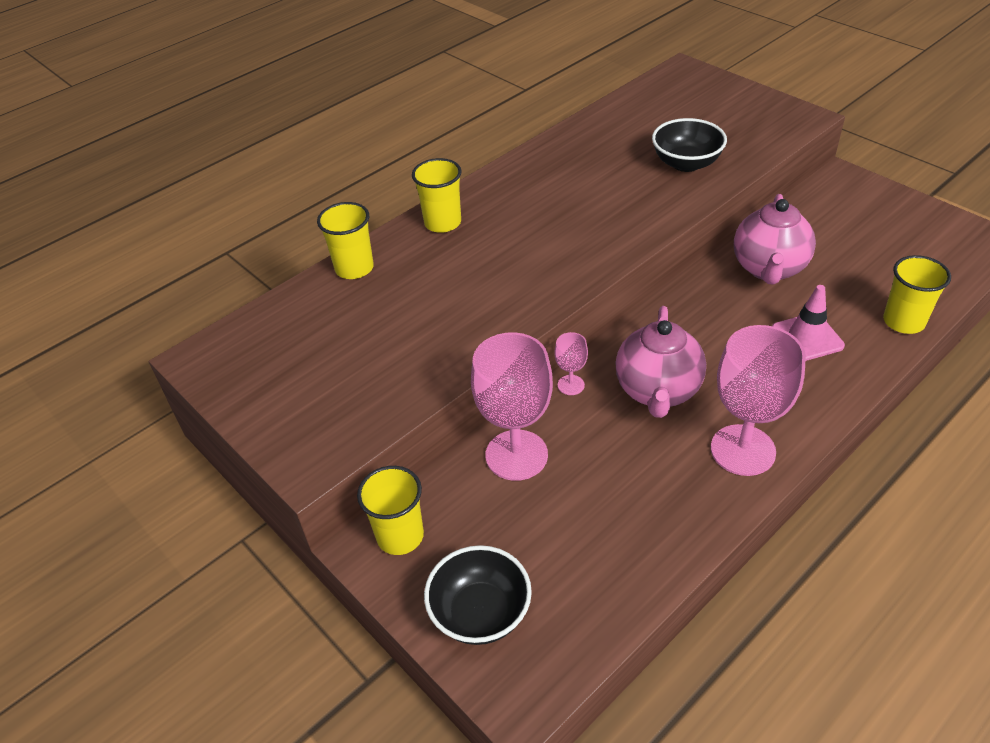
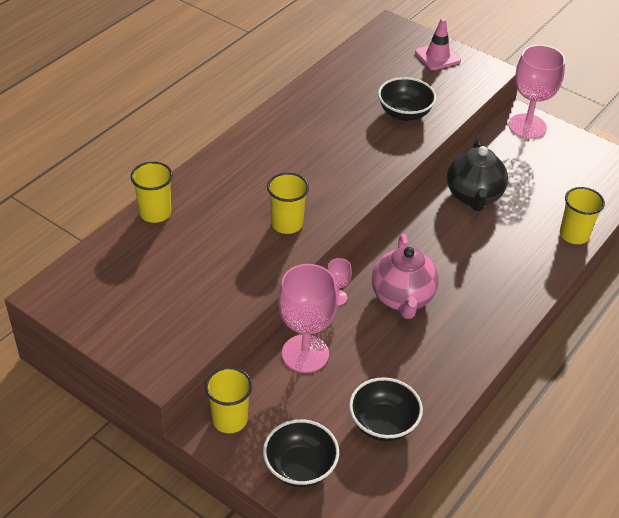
camera: 15 degrees left, 0 degrees up
yellow cup [412,158,462,233] -> yellow cup moved to [267,173,309,234]
pink goblet [711,325,806,476] -> pink goblet moved to [508,45,565,139]
pink teapot [734,194,816,285] -> black teapot [447,138,508,211]
pink traffic cone [772,285,845,361] -> pink traffic cone moved to [415,18,461,70]
none -> black bowl [349,377,423,442]

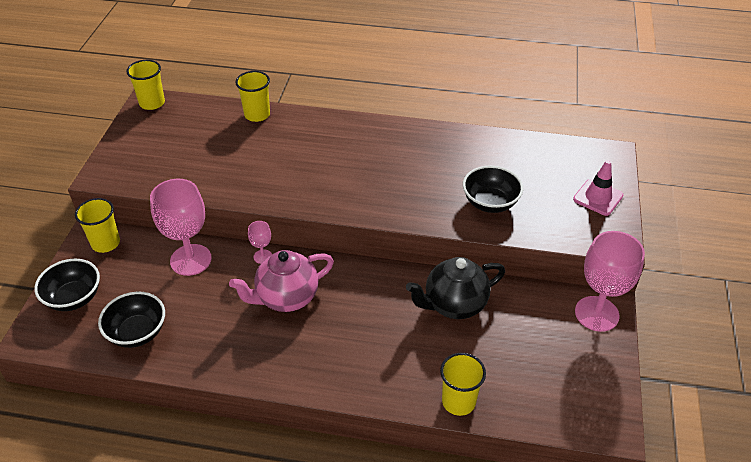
camera: 65 degrees right, 0 degrees up
yellow cup [267,173,309,234] -> yellow cup moved to [126,60,165,110]

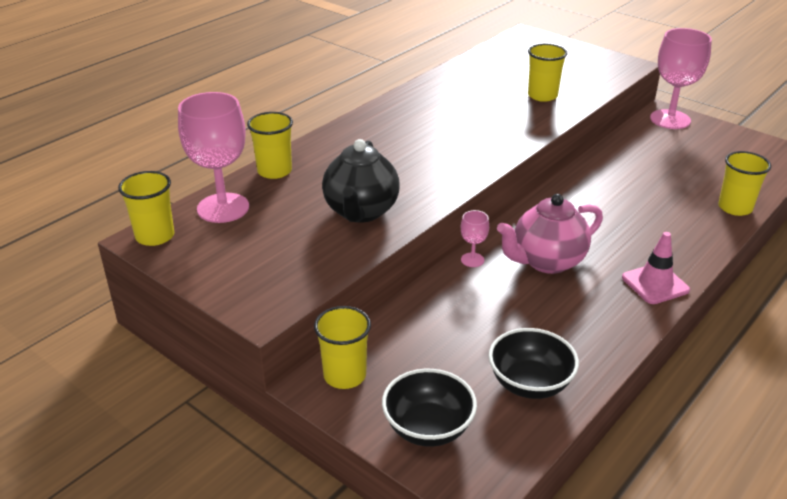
camera: 60 degrees left, 10 degrees down
pink goblet [150,179,212,276] -> pink goblet moved to [178,92,249,223]
pink teapot [229,250,334,312] -> pink teapot turned 60 degrees clockwise [497,194,603,274]
black teapot [406,257,505,319] -> black teapot moved to [322,139,400,223]
black bowl [463,166,523,213] -> yellow cup [528,44,567,102]
pink traffic cone [573,160,623,216] -> pink traffic cone moved to [622,232,690,304]

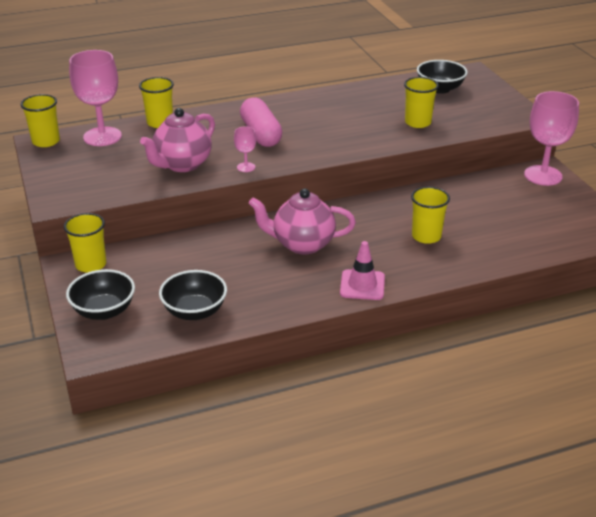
camera: 30 degrees right, 0 degrees up
black teapot [322,139,400,223] -> pink teapot [140,108,215,172]
pink goblet [461,210,489,267] -> pink goblet moved to [234,127,256,172]
yellow cup [718,151,771,216] -> yellow cup moved to [411,186,450,244]
none -> pink capsule [240,97,282,147]
none -> black bowl [417,60,468,94]

